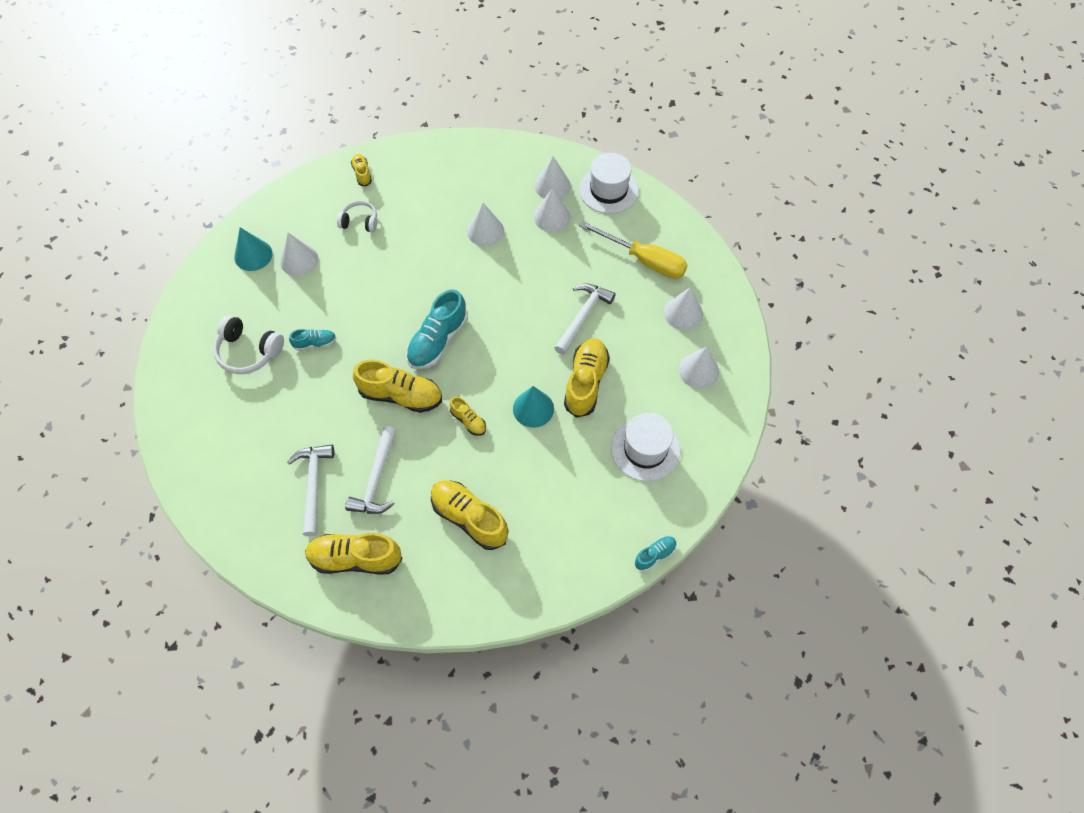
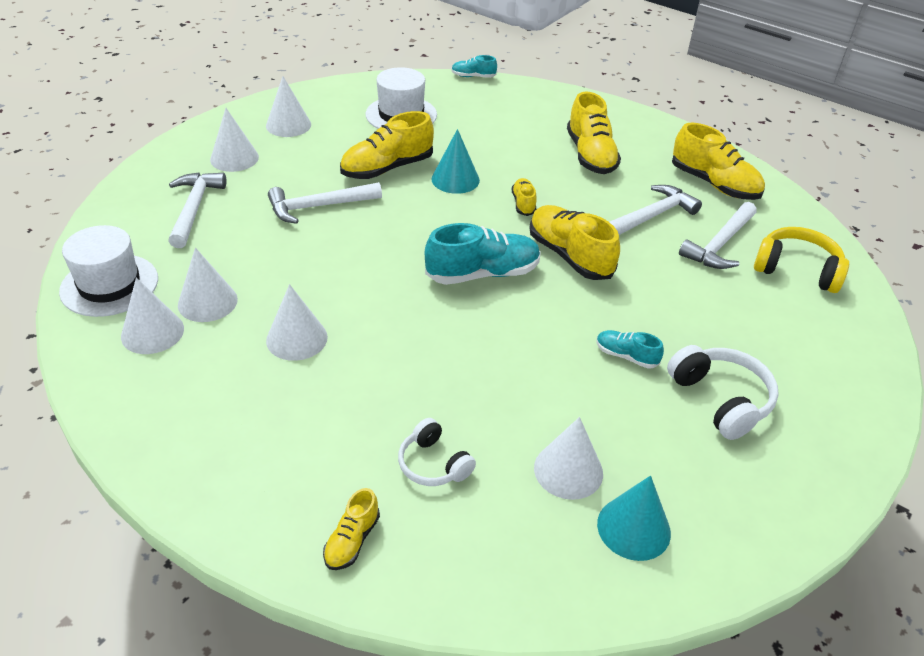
camera: 140 degrees left, 20 degrees down
yellow screwdriver [579,221,687,279] -> white hammer [168,172,226,248]
none -> yellow headphones [754,227,849,293]

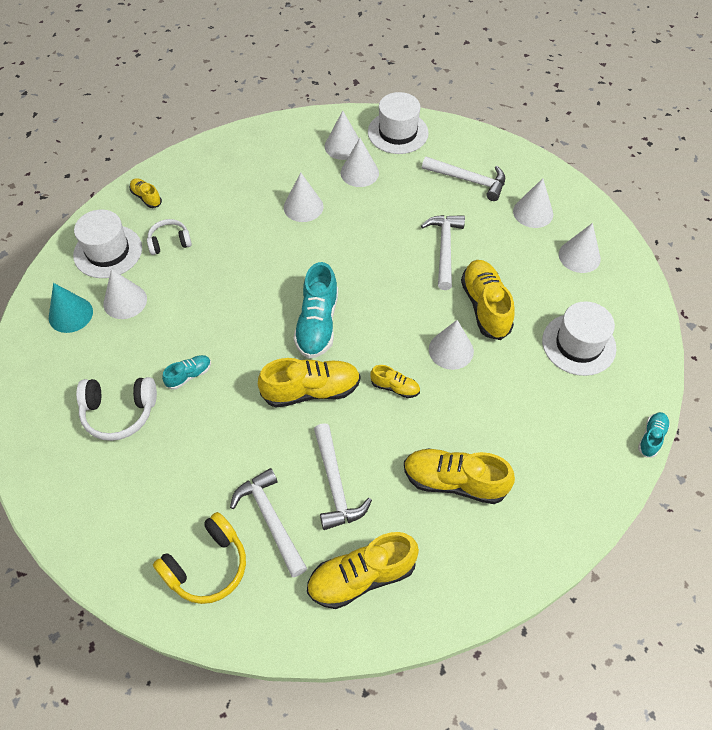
camera: 115 degrees right, 15 degrees up
turquoise cone [431,129,480,194] -> white cone [429,320,474,370]
none -> white hat [73,209,142,278]

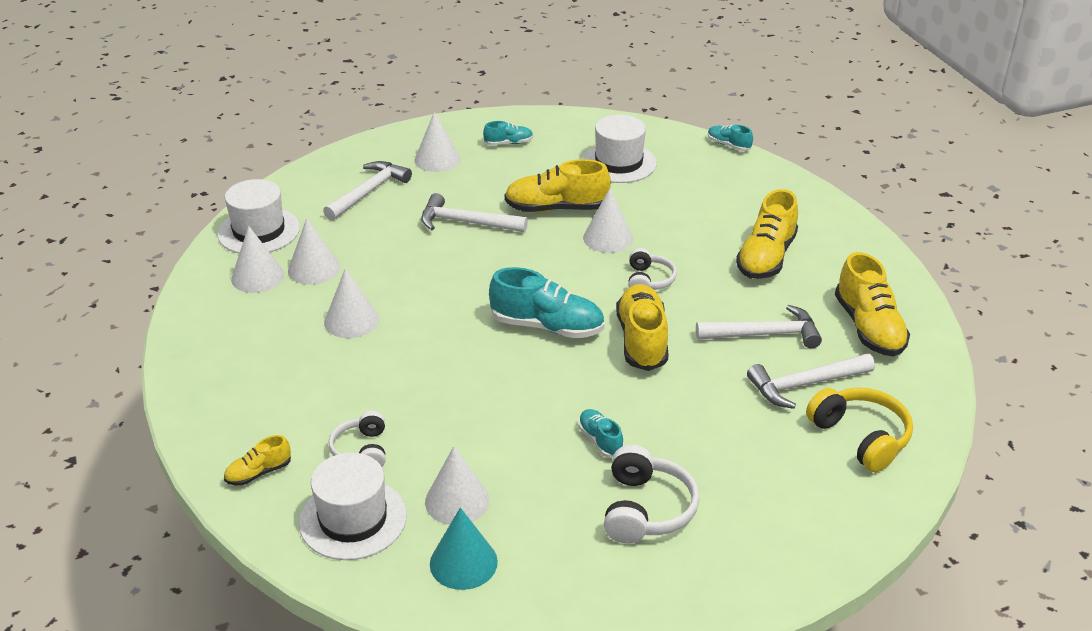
camera: 80 degrees left, 20 degrees down
yellow shoe [370,365,420,398] -> white headphones [628,248,677,290]
white cone [559,223,601,273] -> turquoise shoe [483,121,533,145]

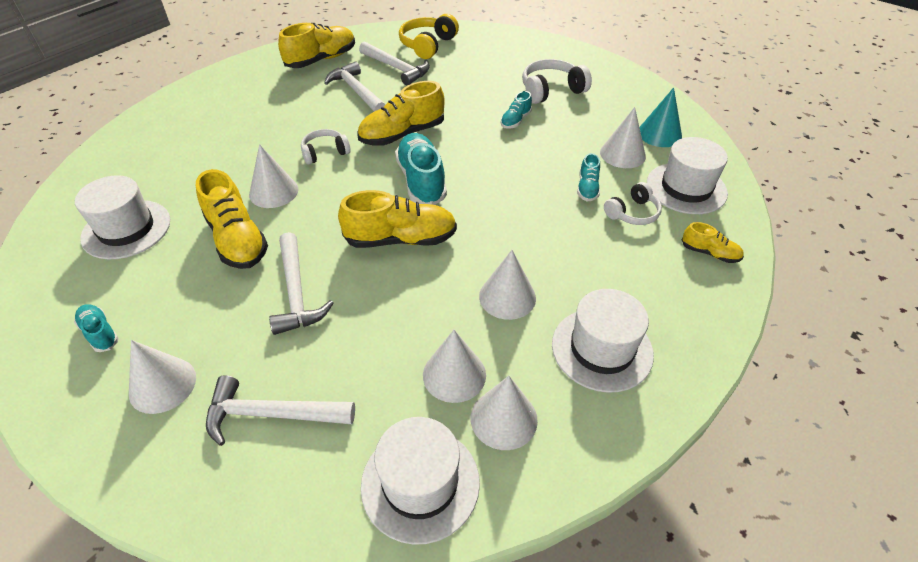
camera: 120 degrees left, 10 degrees up
turquoise shoe [708,125,753,151] -> turquoise shoe moved to [577,153,600,201]
yellow shoe [736,189,798,279] -> yellow shoe moved to [338,190,457,248]
none -> white hat [552,289,654,393]

